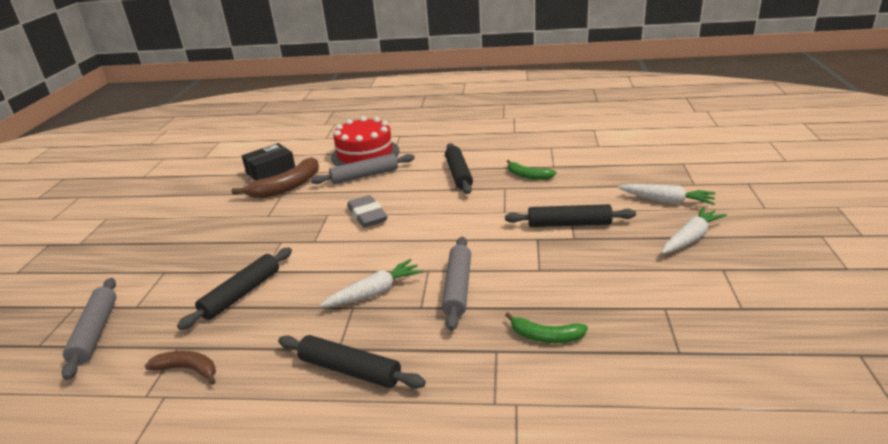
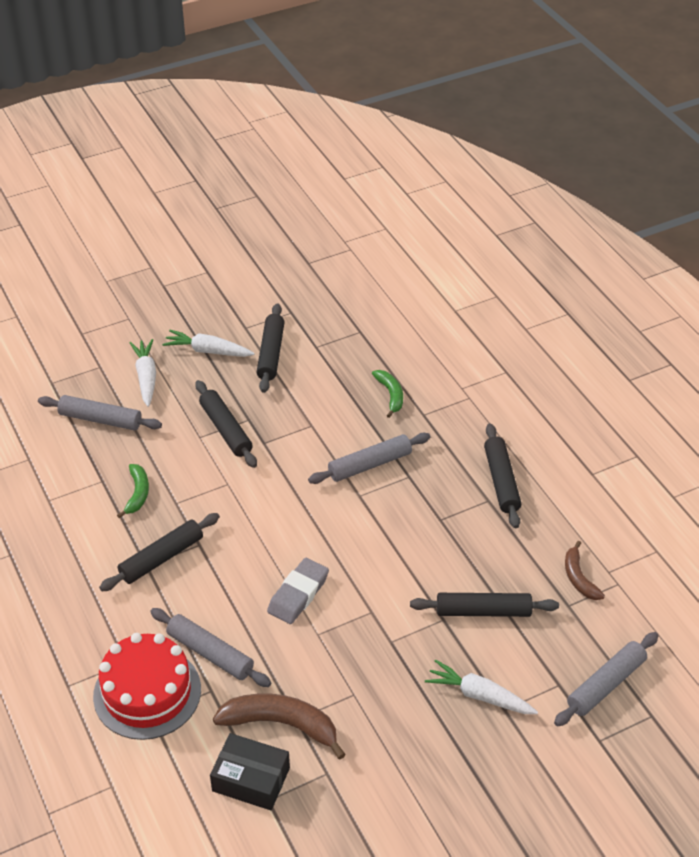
camera: 125 degrees left, 15 degrees up
white carrot [320,259,424,307] -> white carrot moved to [425,659,538,714]
none -> grey rolling pin [38,395,162,431]
none -> black rolling pin [256,303,285,393]

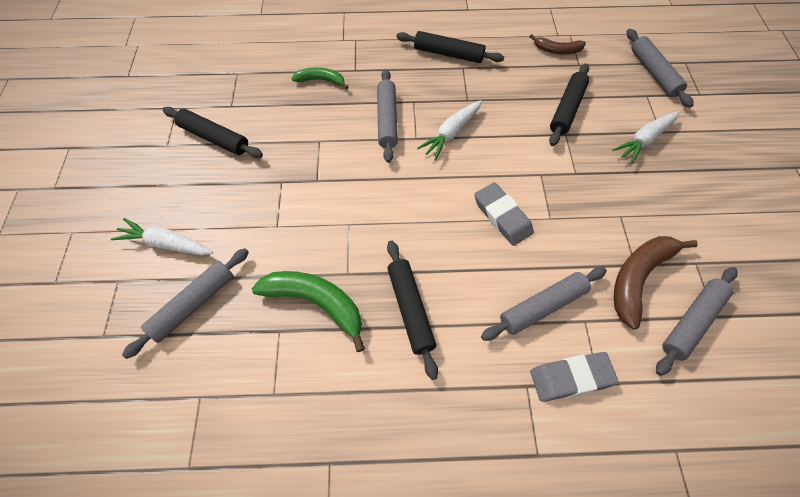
camera: 65 degrees left, 15 degrees up
red cake [93,633,201,740] -> grey eraser [530,352,619,402]
green banana [117,464,149,518] -> green banana [252,271,365,352], size x1.70
white carrot [162,330,255,357] -> white carrot moved to [417,100,482,160]
black rolling pin [195,380,257,468] -> none
black box [210,733,290,810] -> grey rolling pin [656,267,738,376]

